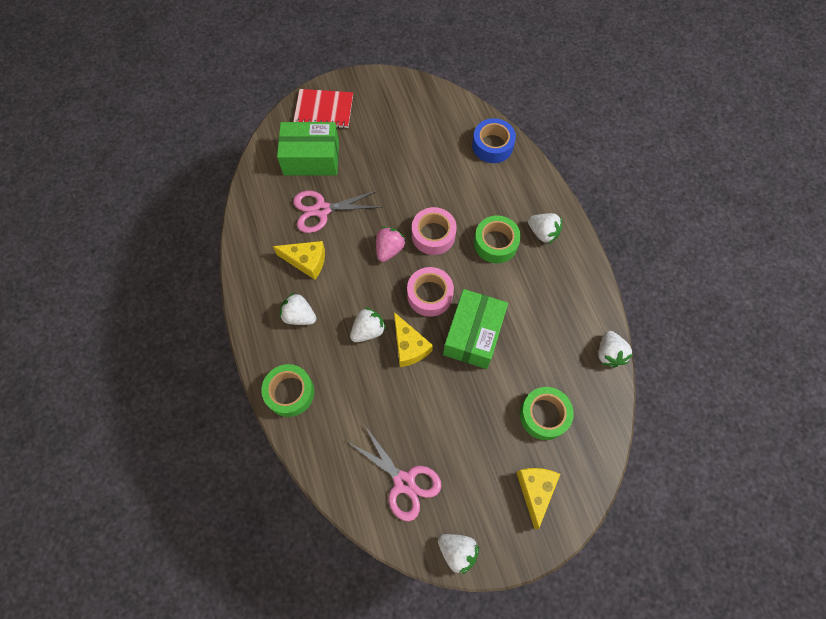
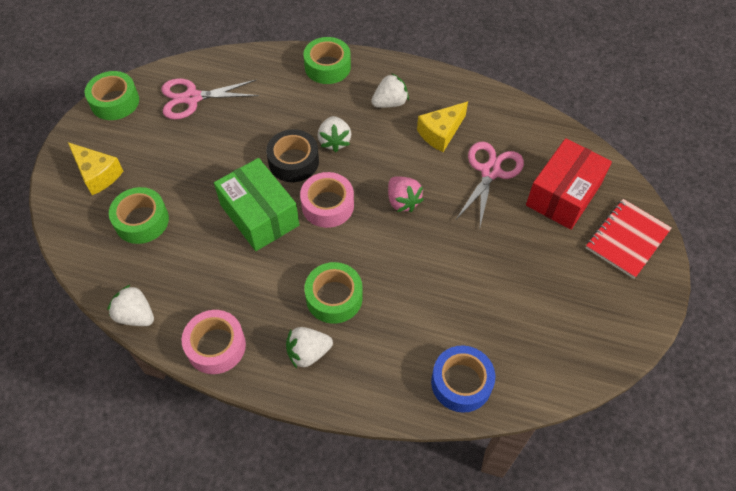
camera: 125 degrees right, 10 degrees down
green box [277,122,339,175] -> red box [526,138,612,230]
yellow cheese [394,312,433,367] -> black tape [266,129,319,182]
pink tape [412,207,457,255] -> pink tape moved to [182,310,246,374]
white strawberry [438,534,479,574] -> green tape [85,71,139,120]

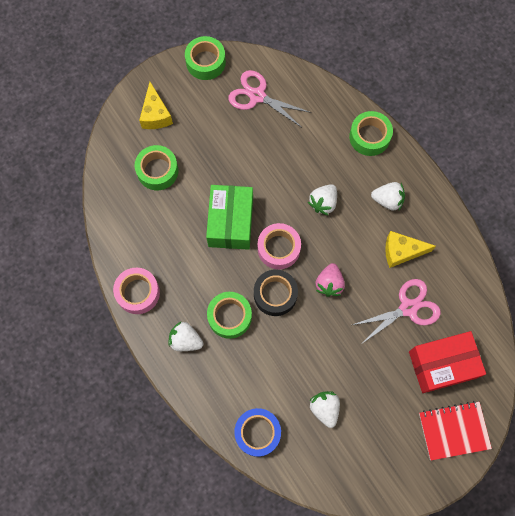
camera: 40 degrees right, 15 degrees up
white strawberry [107,284,154,326] -> white strawberry moved to [309,391,340,428]
black tape [266,129,319,182] -> black tape moved to [254,269,298,316]

